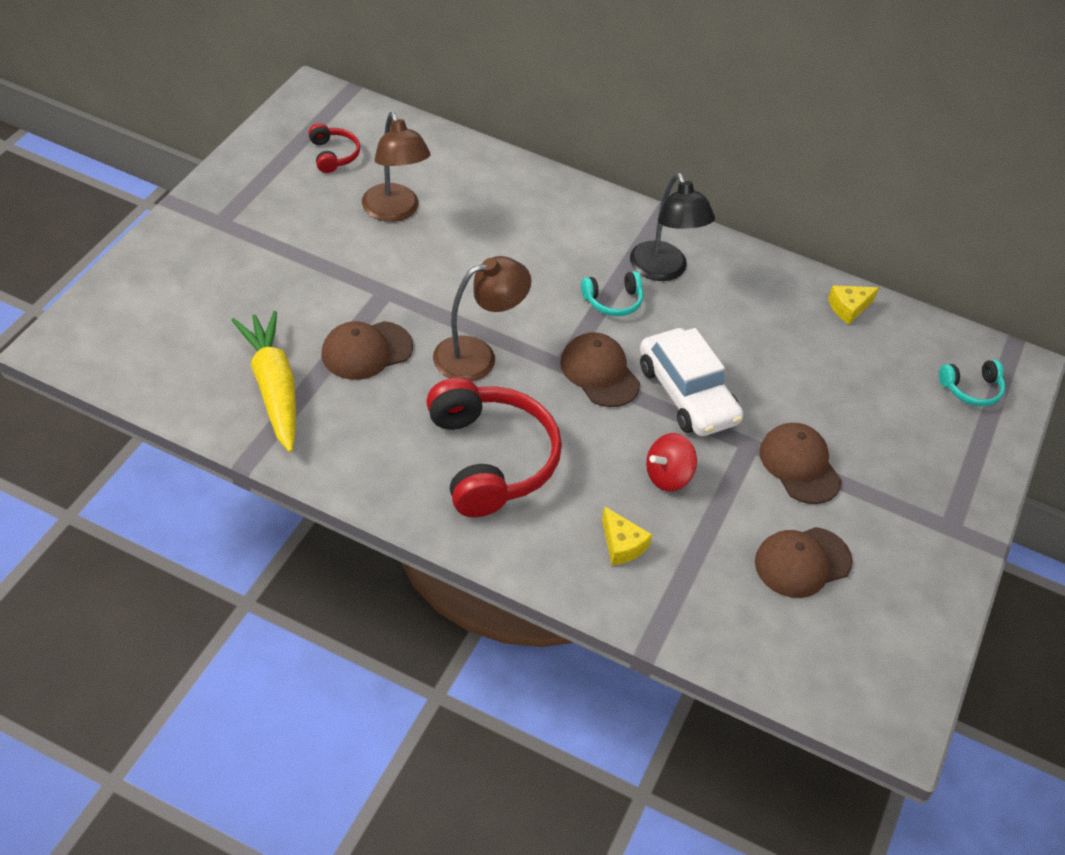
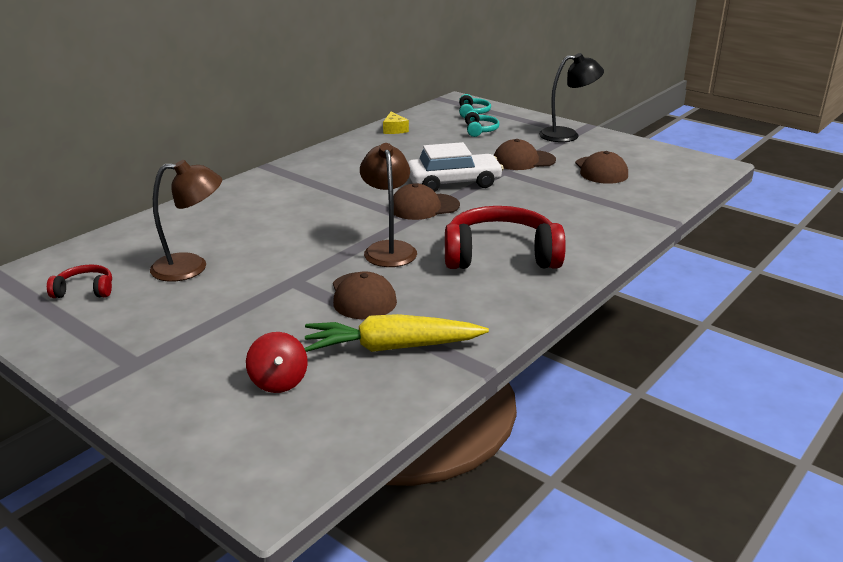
camera: 70 degrees left, 20 degrees down
turquoise headphones [581,271,643,316] -> turquoise headphones moved to [465,111,499,137]
yellow cheese [602,507,652,565] -> none
black lamp [630,173,715,281] -> black lamp moved to [539,53,604,142]
red spinning top [646,433,697,491] -> red spinning top moved to [246,332,308,393]

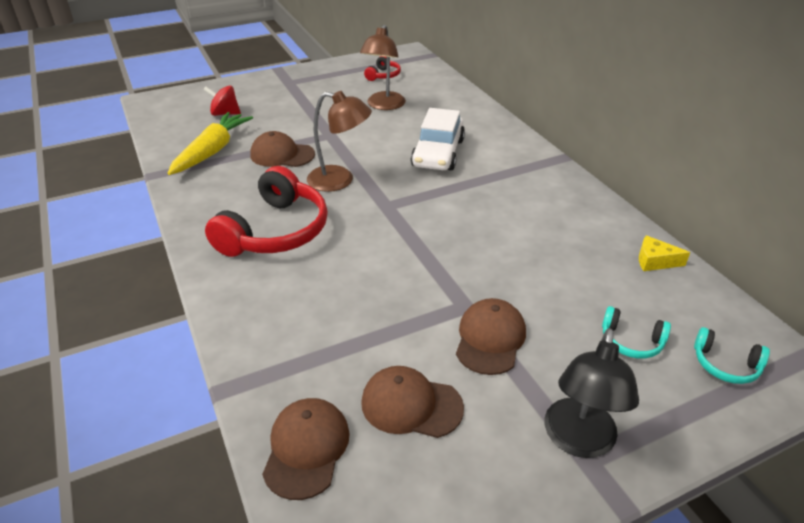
camera: 115 degrees right, 10 degrees up
brown cap [393,183,460,220] -> brown cap moved to [262,398,350,500]
white car [408,142,504,192] -> white car moved to [411,108,465,170]

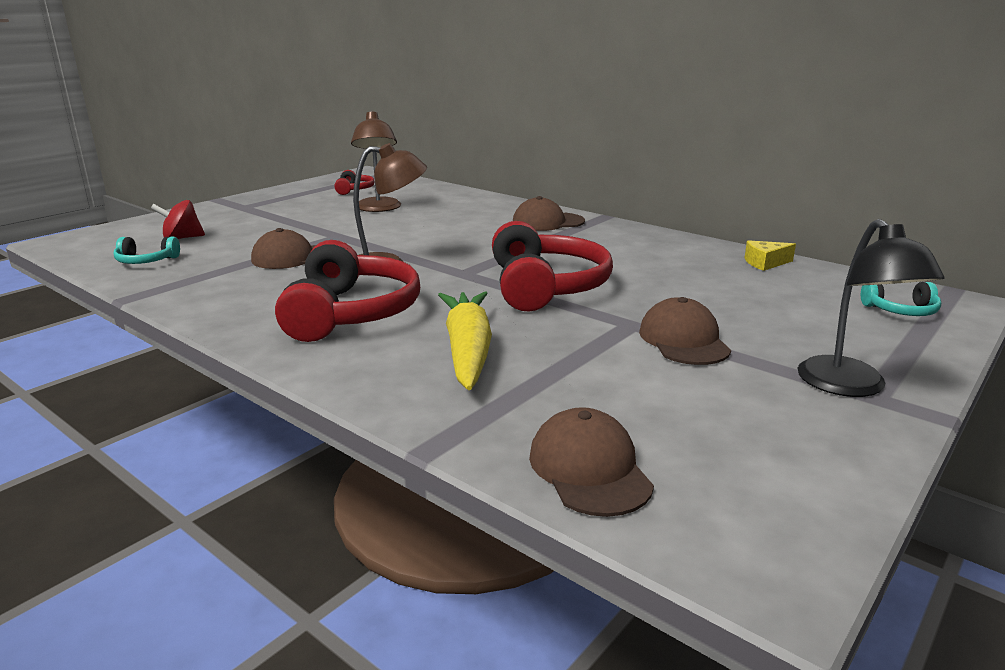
camera: 25 degrees left, 15 degrees down
yellow carrot [167,112,253,175] -> yellow carrot moved to [438,291,492,390]
brown cap [361,366,464,438] -> brown cap moved to [513,196,585,231]
white car [411,108,465,170] -> none
turquoise headphones [602,306,671,359] -> turquoise headphones moved to [114,236,180,264]
none -> red headphones [492,221,613,312]

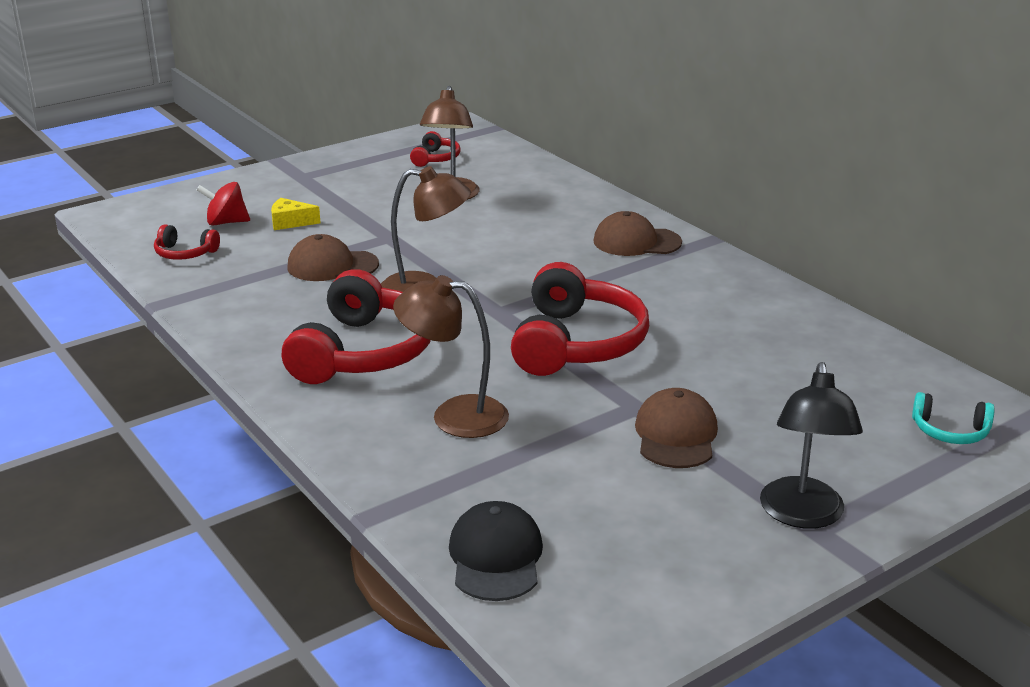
camera: 15 degrees right, 5 degrees up
turquoise headphones [114,236,180,264] -> red headphones [154,224,220,260]
yellow carrot [438,291,492,390] -> brown lamp [393,275,509,438]
brown cap [529,407,654,517] -> black cap [449,501,543,601]
yellow cheese [744,240,796,271] -> yellow cheese moved to [271,198,321,230]

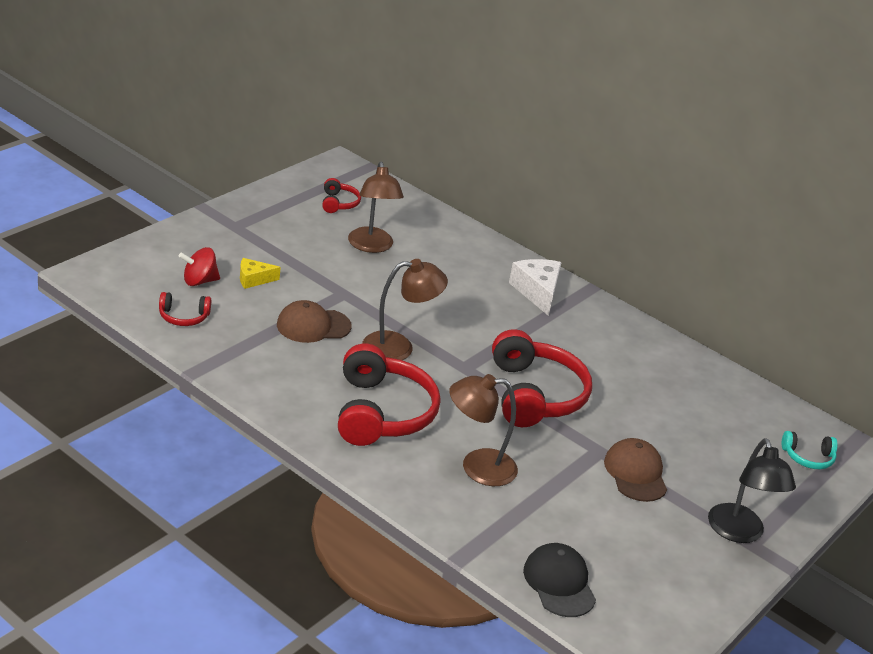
camera: 20 degrees left, 5 degrees up
brown cap [593,211,682,256] -> white cheese [509,259,562,316]

